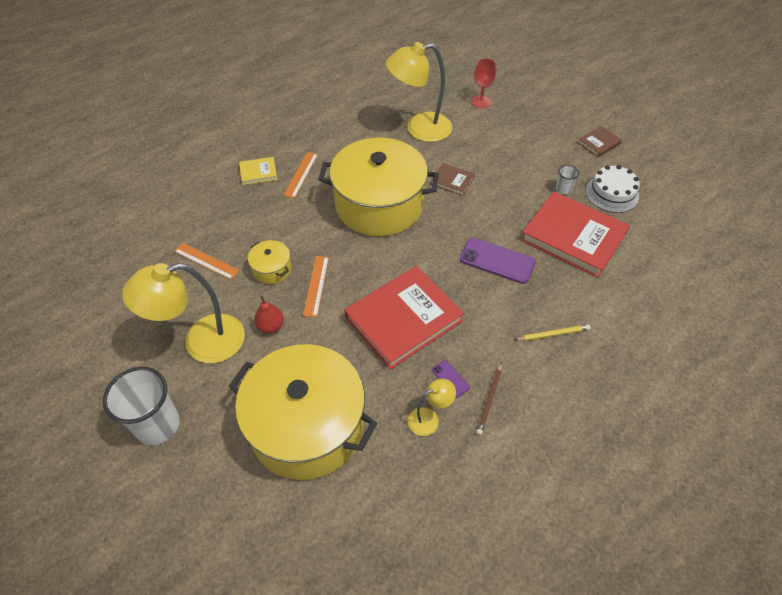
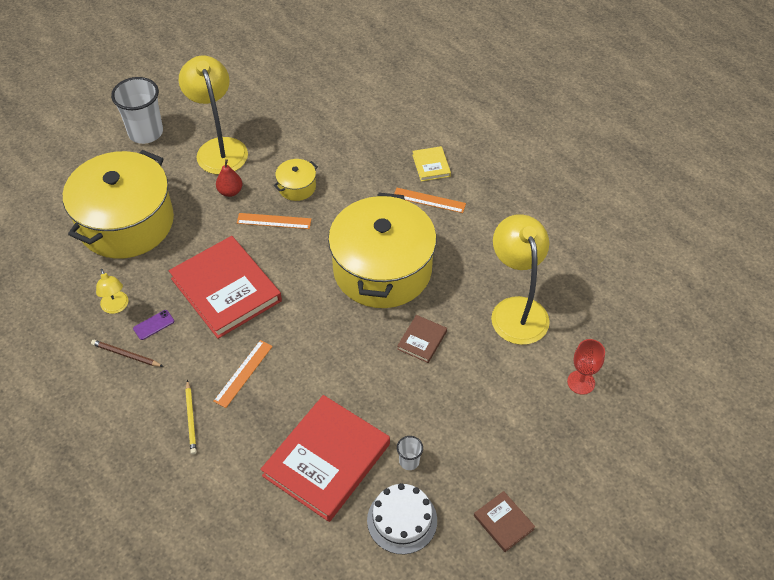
camera: 90 degrees right, 0 degrees up
orange ruler [174,243,240,280] -> orange ruler moved to [213,340,273,408]
purple phone [460,238,536,284] -> none

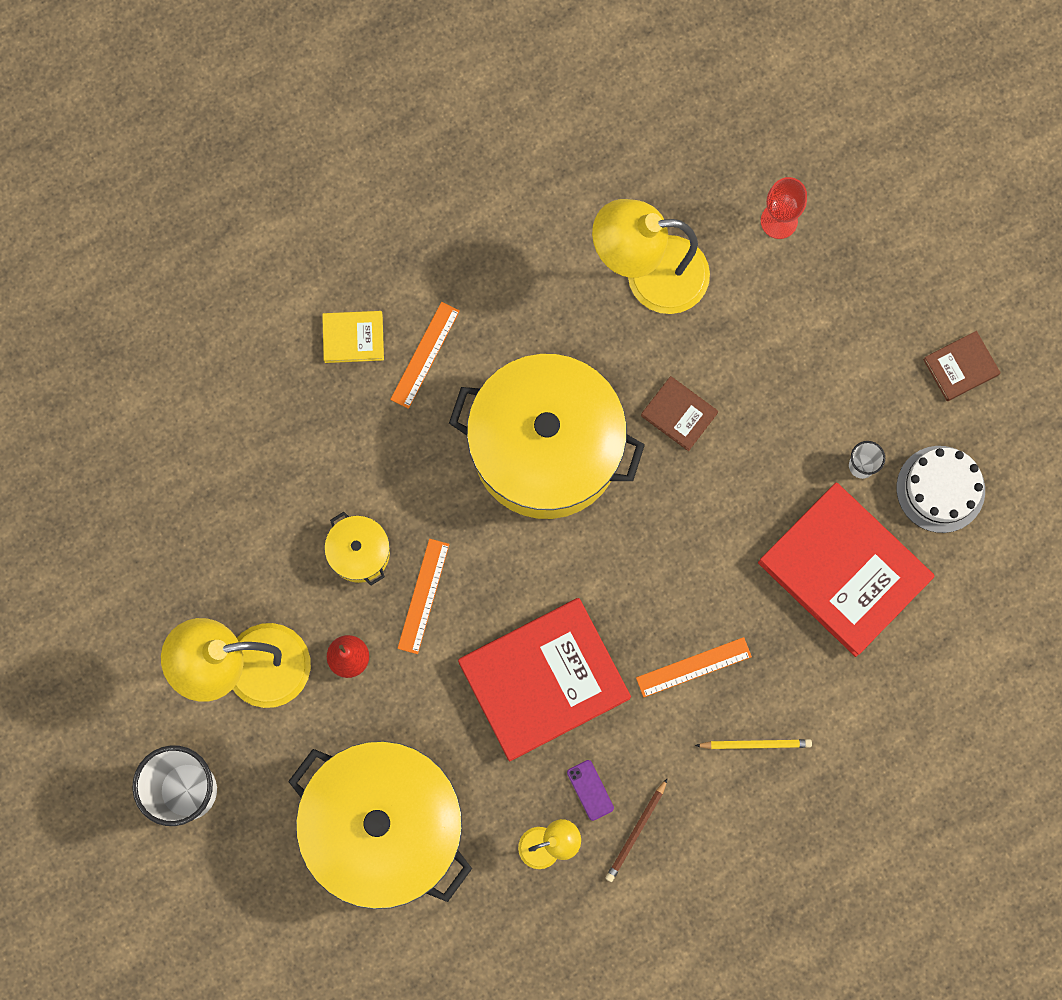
camera: 80 degrees left, 25 degrees up
orange ruler [213,340,273,408] -> orange ruler turned 60 degrees counterclockwise [636,637,752,697]

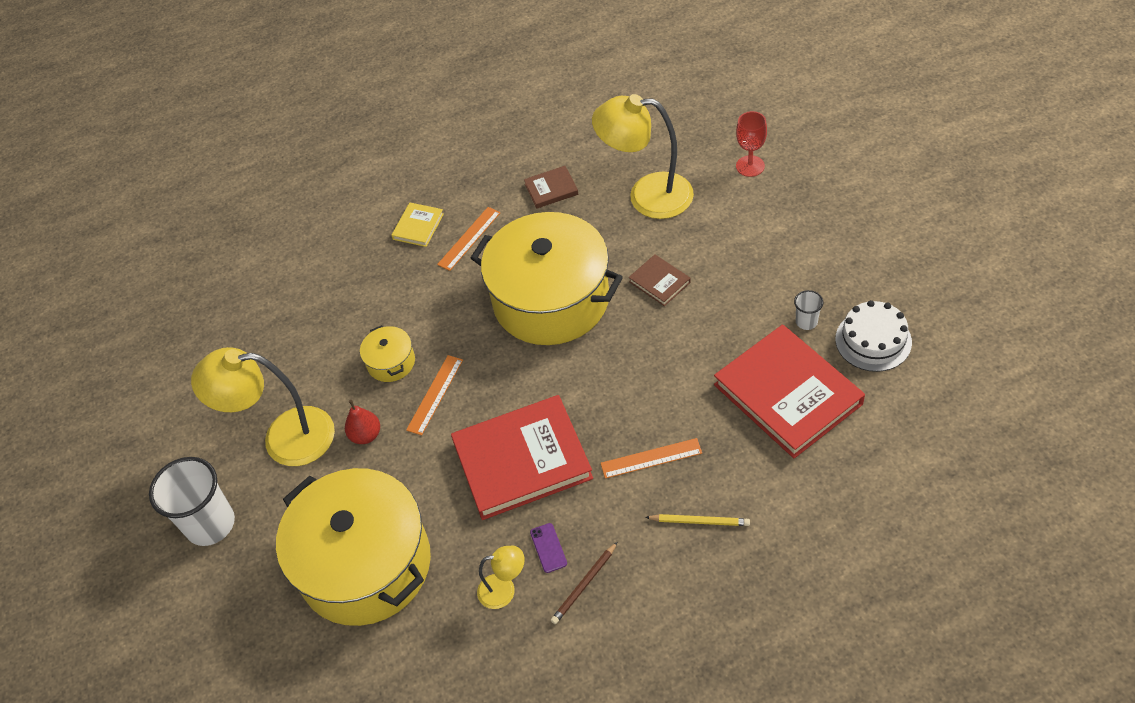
camera: 15 degrees right, 25 degrees down
yellow book [322,311,384,363] -> yellow book turned 75 degrees counterclockwise [391,203,444,247]
brown book [923,331,1001,401] -> brown book moved to [524,166,578,209]

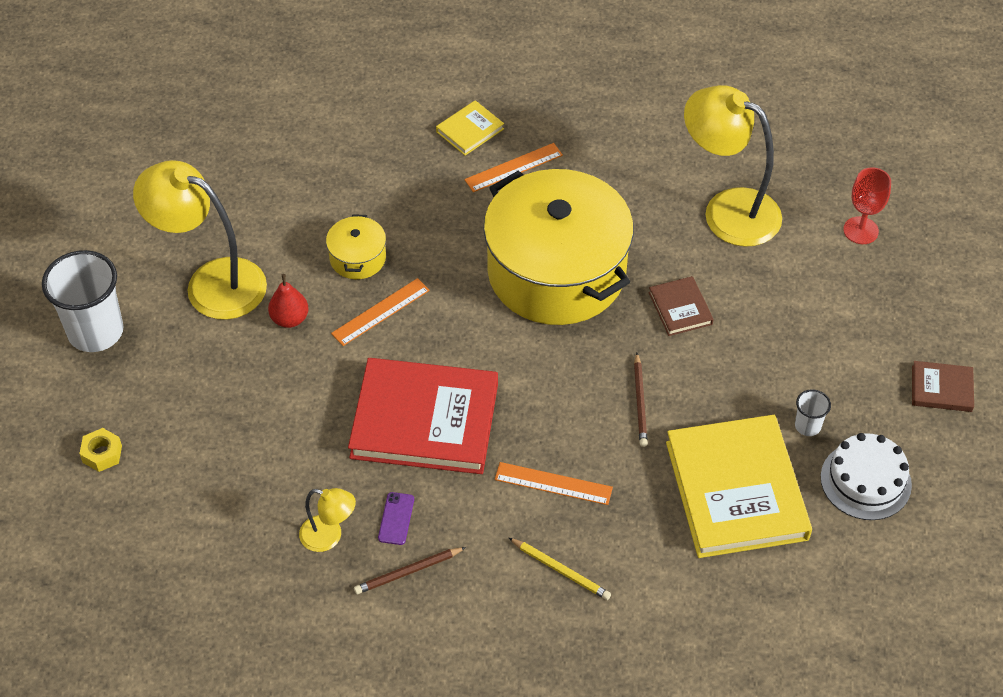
camera: 20 degrees right, 0 degrees up
yellow pot [276,468,431,626] -> none
brown book [524,166,578,209] -> brown book moved to [912,361,974,412]
red book [714,325,865,458] -> yellow book [666,415,812,558]
none -> yellow nut [79,428,122,472]
none -> brown pencil [634,353,648,447]

